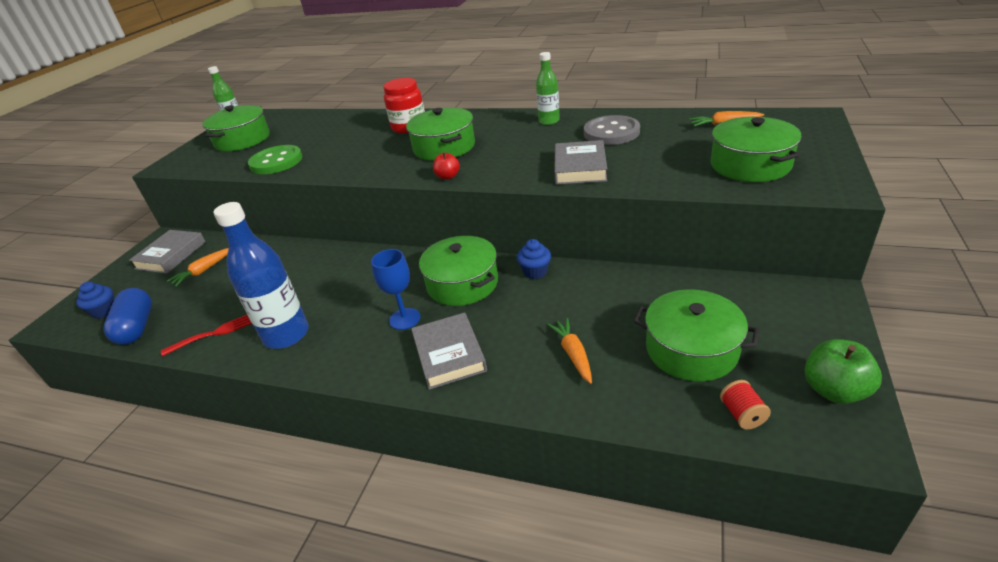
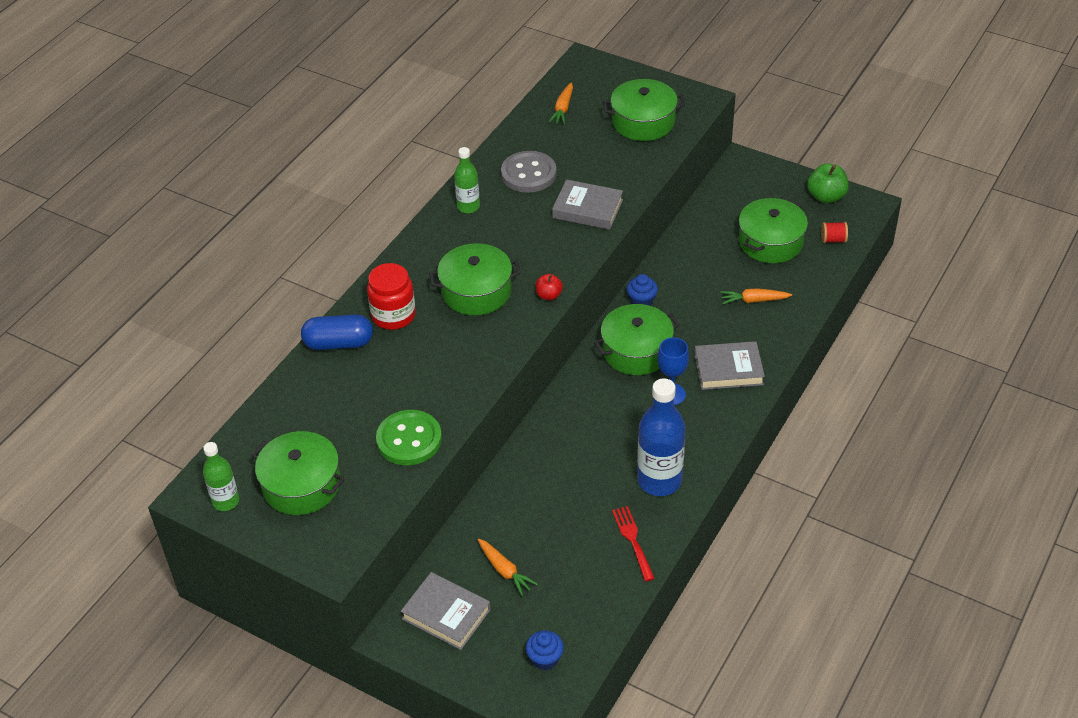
camera: 80 degrees left, 10 degrees up
blue capsule [104,288,152,345] -> blue capsule moved to [301,314,373,350]

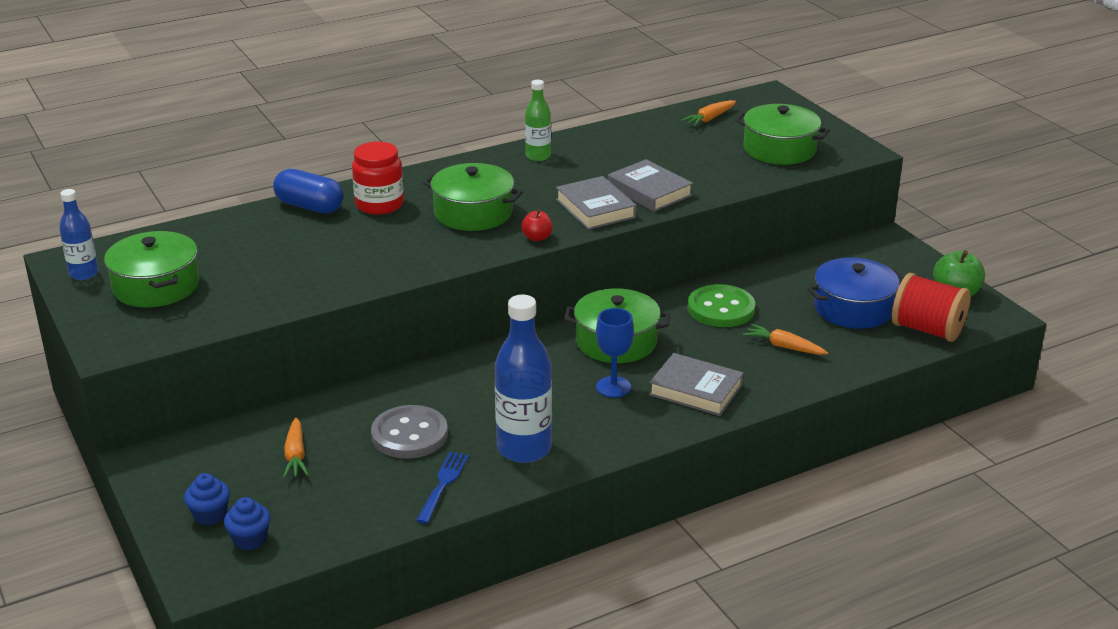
camera: 30 degrees right, 15 degrees down
green bottle [203,442,239,511] -> blue bottle [59,189,99,280]
green button [376,410,442,465] -> green button moved to [688,284,755,327]
grey book [401,572,491,650] -> grey book moved to [556,176,637,230]
grey button [501,151,557,193] -> grey button moved to [371,405,448,459]
red fork [612,506,655,581] -> blue fork [416,452,469,524]
blue cupcake [627,274,658,306] -> blue cupcake moved to [184,473,230,525]
green pot [739,198,808,263] -> blue pot [807,257,904,329]
red spool [821,222,848,243] -> red spool [892,273,970,342], size x2.11

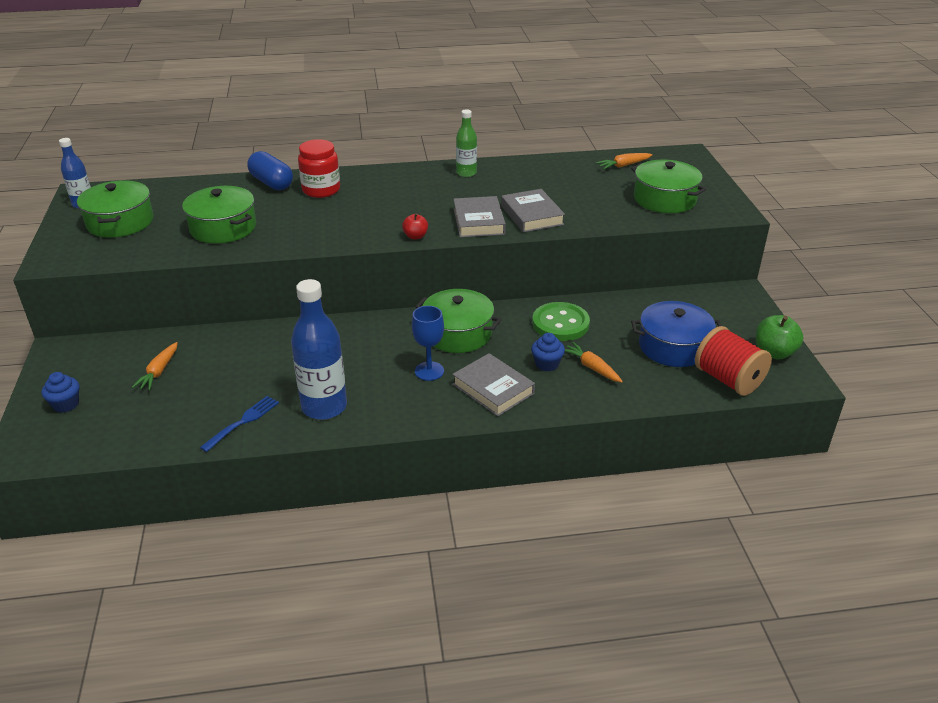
camera: 20 degrees right, 5 degrees up
blue cupcake [224,497,271,550] -> blue cupcake moved to [531,333,565,371]
grey button [371,405,448,459] -> none
green pot [423,163,523,231] -> green pot moved to [182,186,256,244]

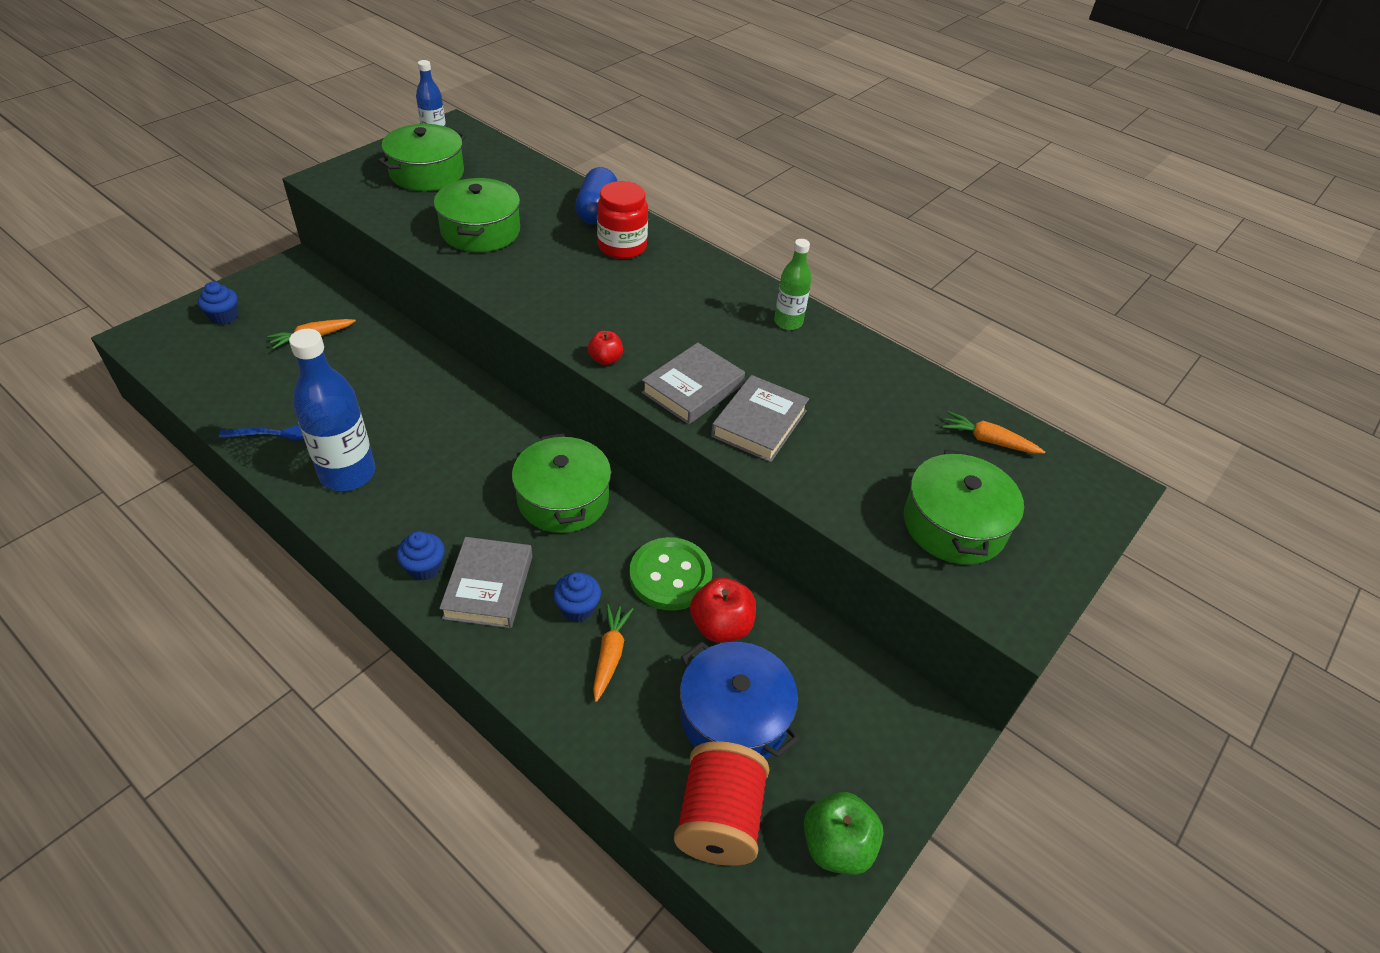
camera: 45 degrees right, 10 degrees up
blue goblet [412,306,444,381] -> none
none -> blue cupcake [396,531,445,581]
none -> red apple [690,577,756,642]

